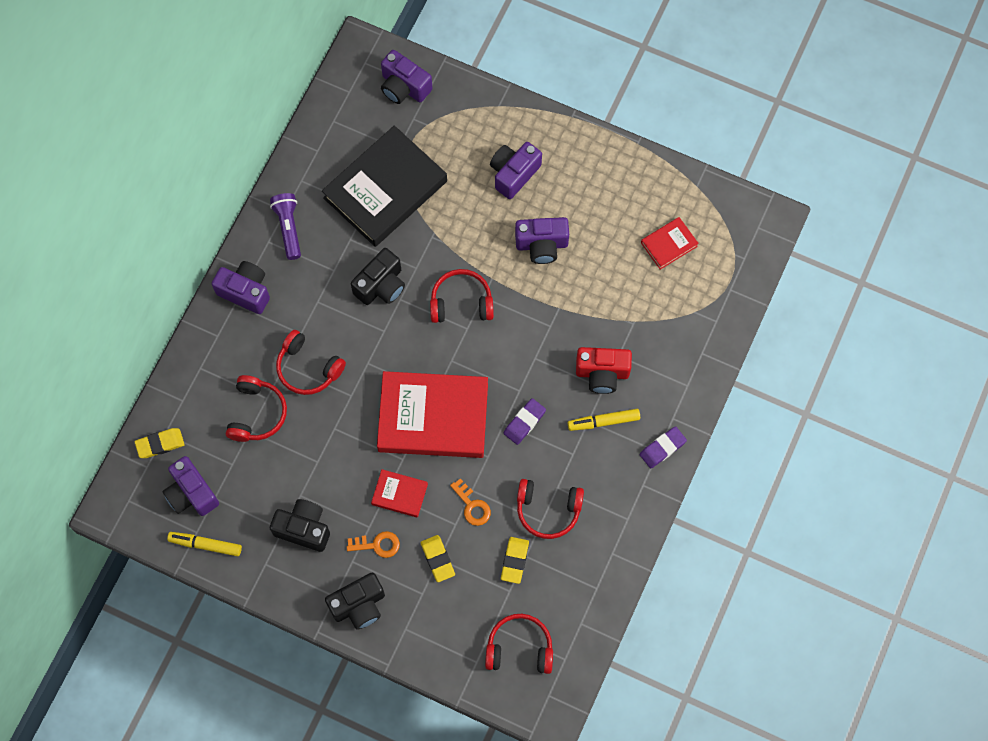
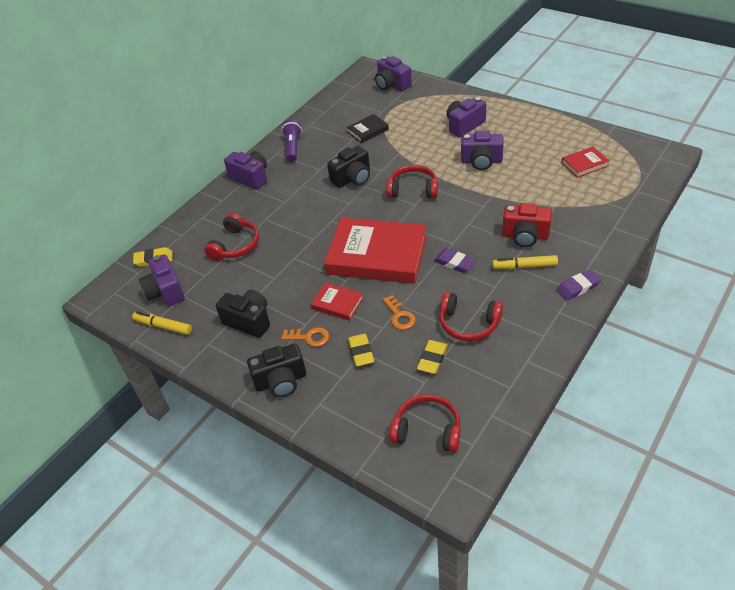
camera: 15 degrees right, 25 degrees down
red headphones [276,330,346,395] -> none
black book [322,125,447,247] -> black book [347,114,389,143], size x0.45
purple eraser [504,398,546,445] -> purple eraser turned 75 degrees clockwise [434,248,476,273]

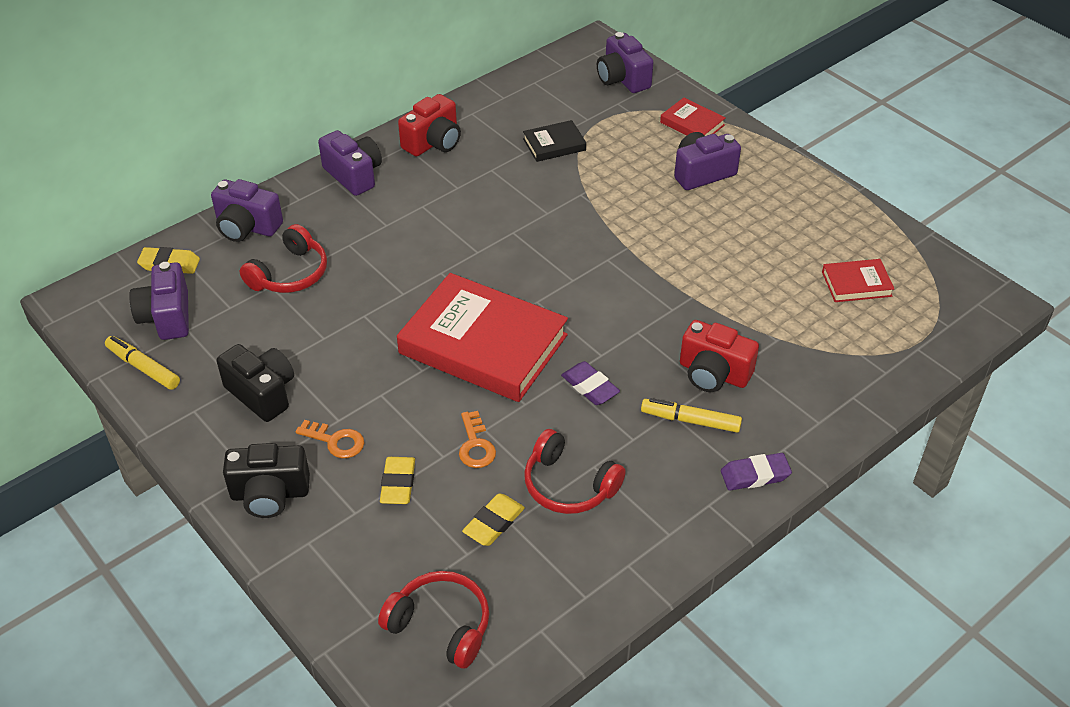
camera: 10 degrees right, 0 degrees up
purple flashlight [281,119,302,162] -> red camera [398,94,461,157]
red book [311,282,363,321] -> red book moved to [660,98,726,136]
black camera [327,146,370,188] -> none
red headphones [386,165,438,198] -> none
purple camera [461,131,504,170] -> purple camera moved to [211,179,283,242]

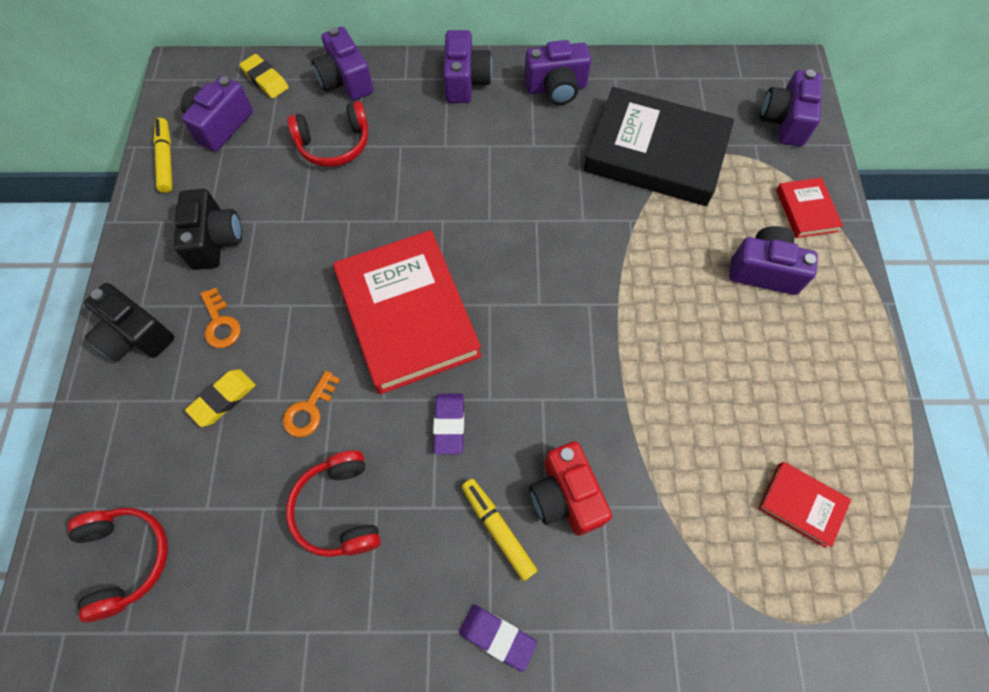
camera: 40 degrees right, 20 degrees up
red camera [398,94,461,157] -> purple camera [524,40,591,105]
yellow eraser [462,494,525,546] -> none
black book [523,120,586,162] -> black book [584,87,734,206], size x2.21

